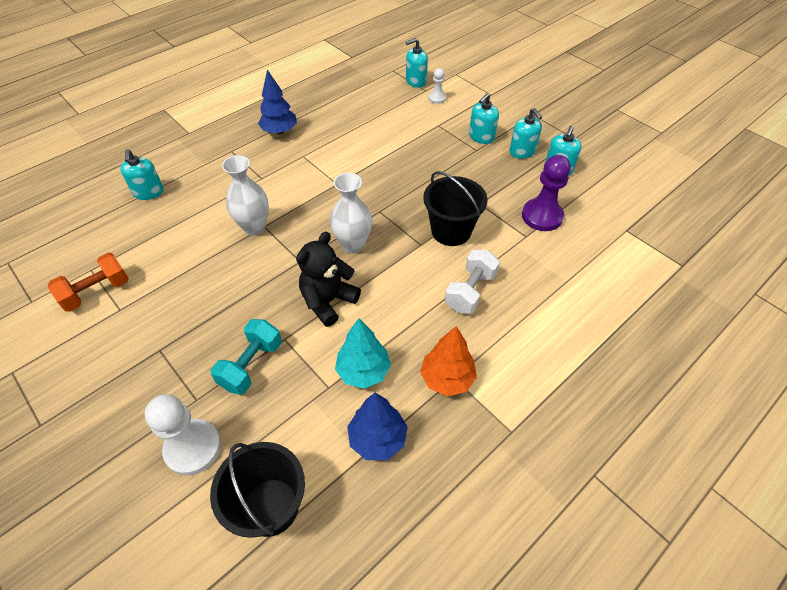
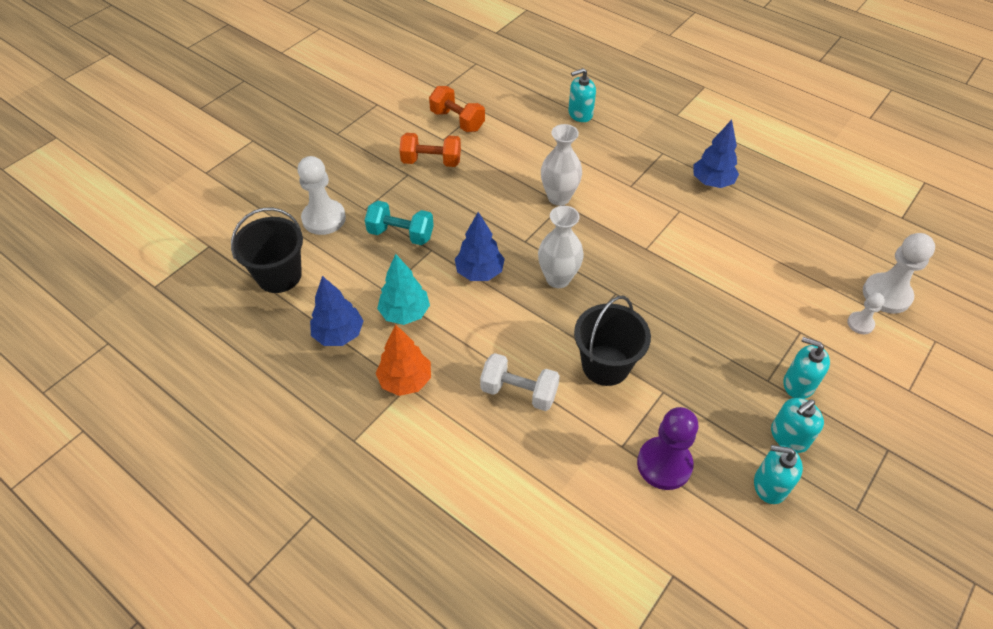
camera: 80 degrees right, 0 degrees up
black teddy bear [296,232,361,327] -> blue tree [455,212,505,281]
turquoise soap dispenser [406,38,428,88] -> white pawn [863,233,935,314]
none -> orange dumbbell [399,133,461,167]

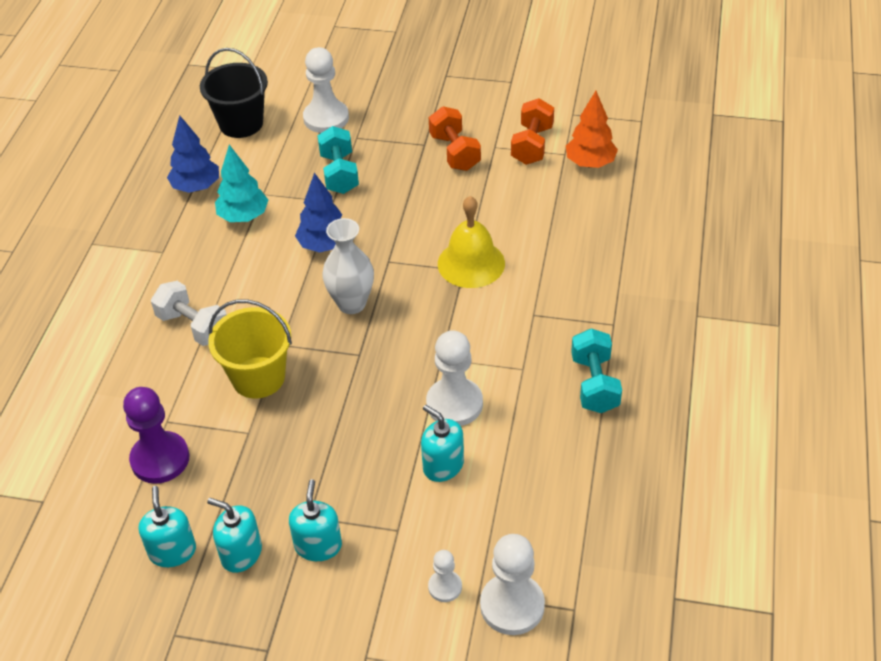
camera: 65 degrees right, 5 degrees down
orange tree [376,324,431,396] -> orange tree moved to [566,91,618,168]
white dumbbell [480,353,560,411] -> white dumbbell turned 45 degrees counterclockwise [151,281,226,346]
white vase [541,124,582,206] -> yellow bell [438,196,505,288]
turquoise soap dispenser [568,68,596,122] -> turquoise soap dispenser moved to [421,405,464,482]
black bucket [574,296,651,386] -> yellow bucket [208,299,292,399]
blue tree [693,120,739,188] -> turquoise dumbbell [571,329,622,413]
none -> white pawn [426,330,483,426]

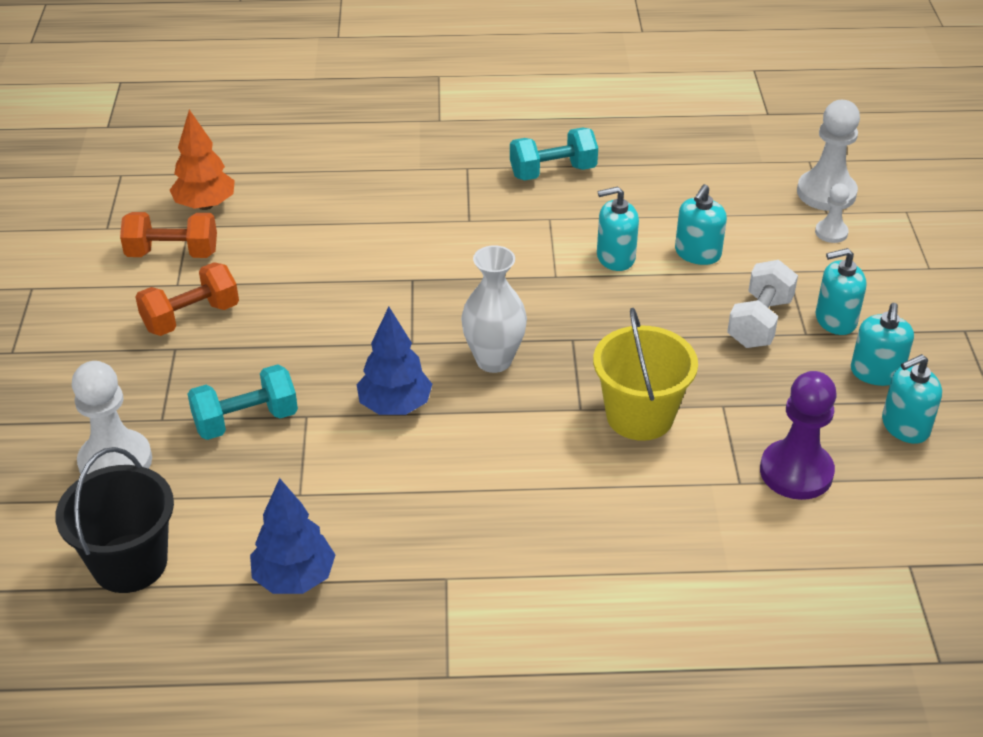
camera: 105 degrees left, 5 degrees down
white dumbbell [151,281,226,346] -> white dumbbell moved to [727,260,798,348]
turquoise tree [215,145,268,222] -> none
white pawn [426,330,483,426] -> turquoise soap dispenser [597,186,639,271]
yellow bell [438,196,505,288] -> none

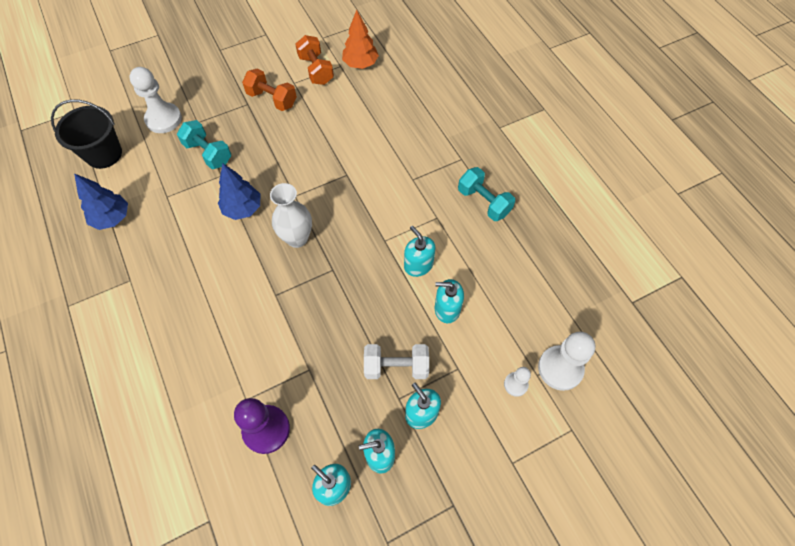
camera: 65 degrees right, 20 degrees up
yellow bucket [593,308,698,441] -> none

